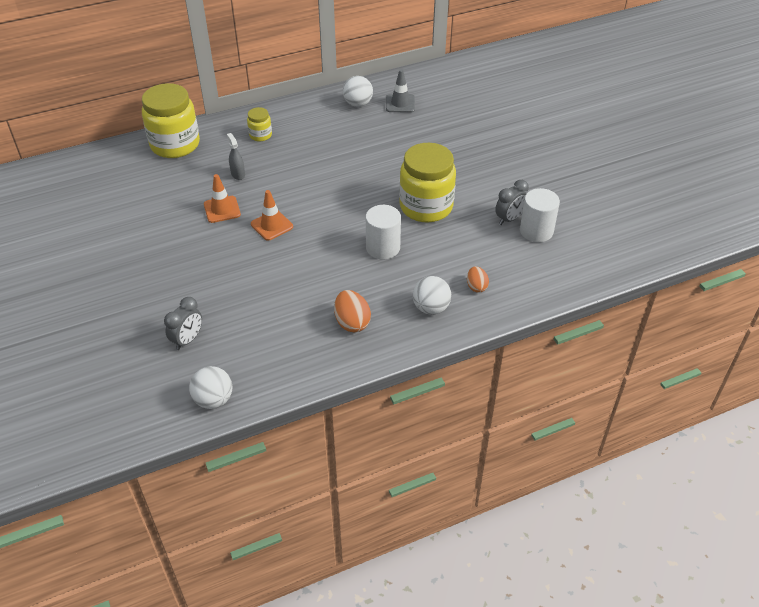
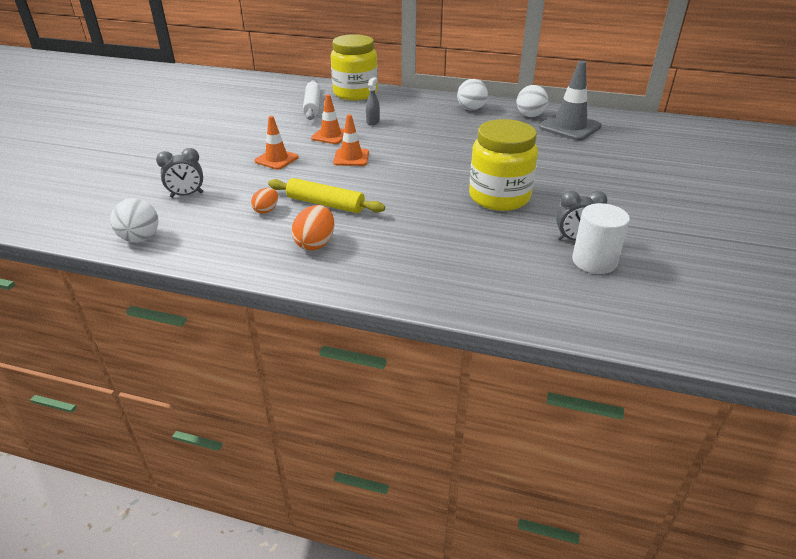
camera: 40 degrees right, 10 degrees down
yellow jar [247,107,272,141] -> none
white cylinder [366,205,401,259] -> none
grey traffic cone [386,69,415,112] -> grey traffic cone [539,61,602,141], size x1.59
white ball [413,276,451,315] -> white ball moved to [457,79,488,110]
orange egg [467,266,489,293] -> orange egg moved to [251,188,278,214]
none -> orange traffic cone [254,116,299,170]
none -> yellow rolling pin [268,178,385,213]
none -> white rolling pin [303,80,321,120]

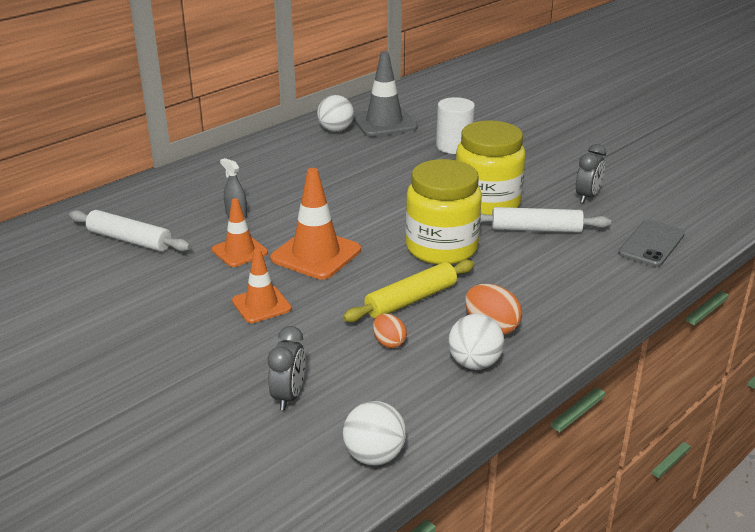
camera: 60 degrees left, 5 degrees down
yellow jar [331,34,378,100] -> yellow jar moved to [405,159,482,265]
orange traffic cone [333,114,369,166] -> orange traffic cone [270,168,361,280], size x1.59
white ball [457,79,488,110] -> white ball moved to [448,314,504,370]
white cylinder [572,203,630,274] -> white cylinder moved to [436,97,475,154]
none -> white rolling pin [480,207,611,233]
none -> grey phone [618,220,685,267]

